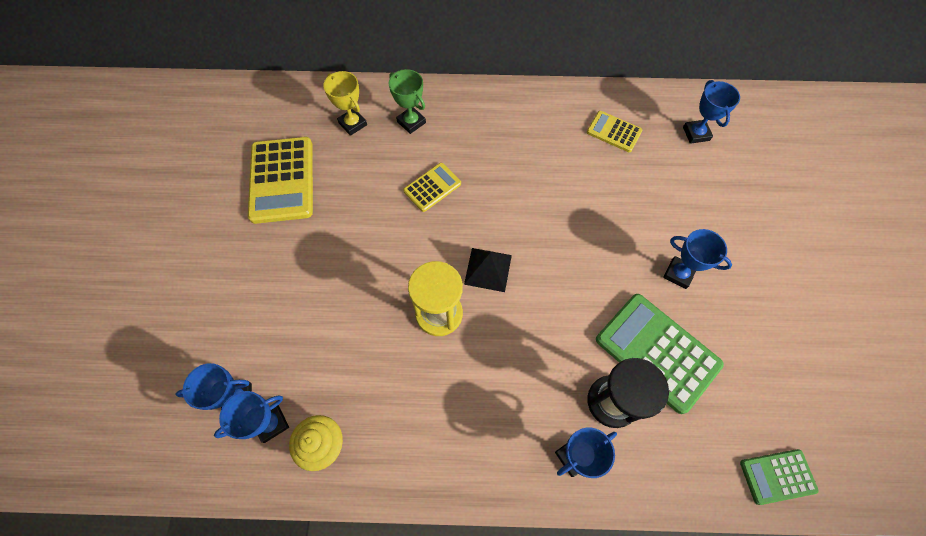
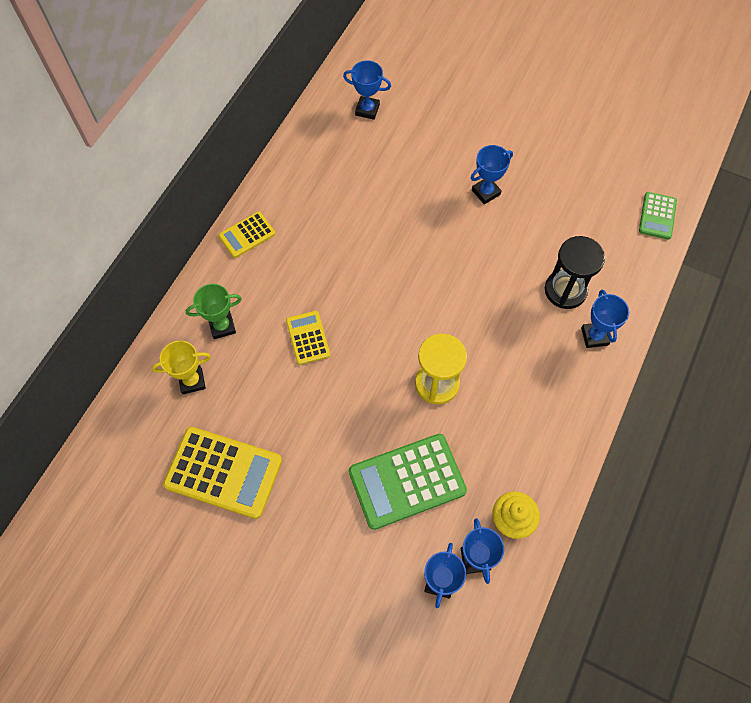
camera: 65 degrees left, 0 degrees up
black pyramid [464,248,512,292] -> none
yellow calculator [587,111,643,152] -> yellow calculator moved to [218,212,275,258]
green calculator [596,294,724,414] -> green calculator moved to [349,434,467,530]

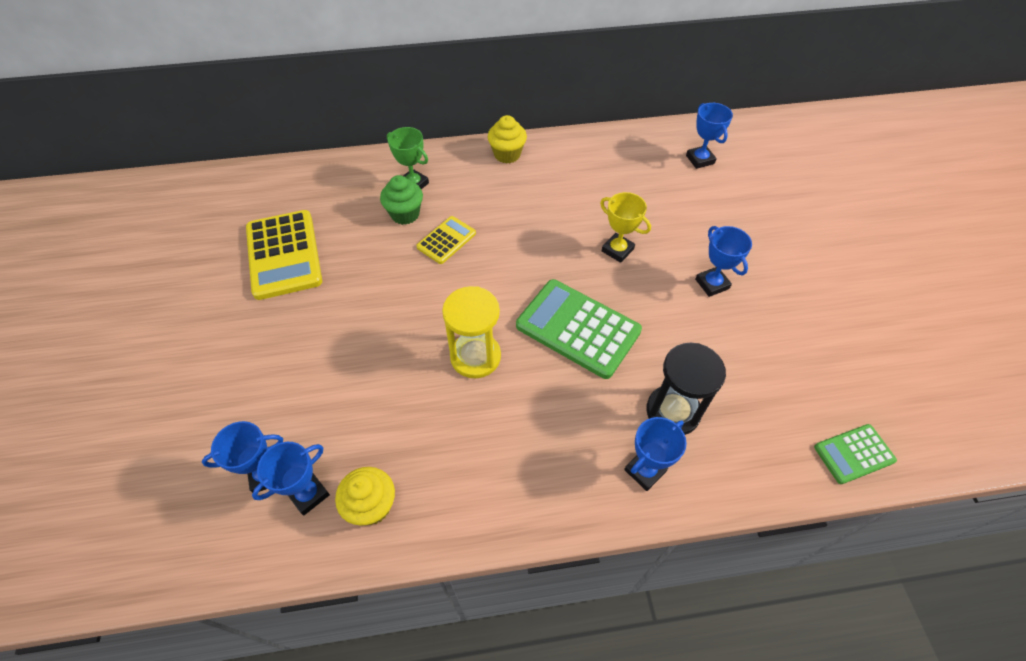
camera: 55 degrees right, 10 degrees down
yellow trophy [152,340,211,394] -> yellow trophy moved to [600,192,651,263]
yellow calculator [218,212,275,258] -> yellow cupcake [488,115,527,164]
green calculator [349,434,467,530] -> green calculator moved to [516,279,642,379]
blue trophy [471,145,513,204] -> blue trophy turned 45 degrees clockwise [695,226,752,297]
none -> green cupcake [380,175,423,225]

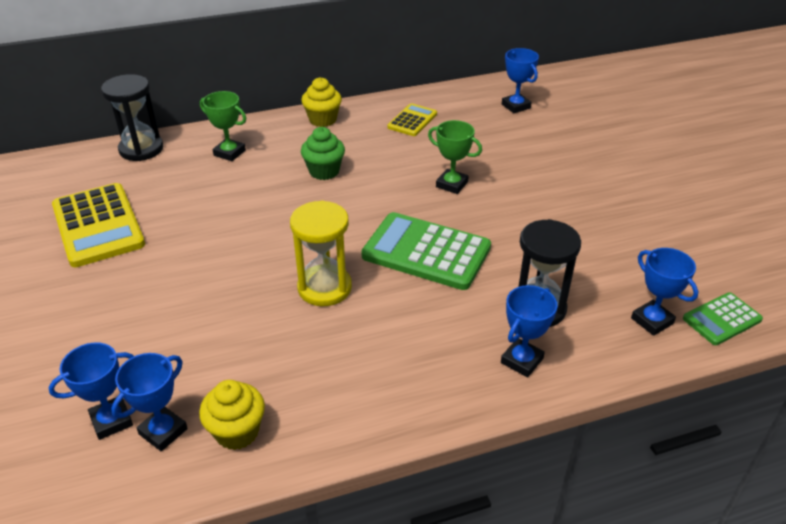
camera: 10 degrees left, 15 degrees down
green cupcake [380,175,423,225] -> green cupcake moved to [301,127,345,180]
yellow calculator [416,216,476,264] -> yellow calculator moved to [388,103,437,136]
yellow trophy [600,192,651,263] -> green trophy [428,120,482,194]
blue trophy [695,226,752,297] -> blue trophy moved to [631,248,698,336]
none -> black hourglass [101,74,163,161]

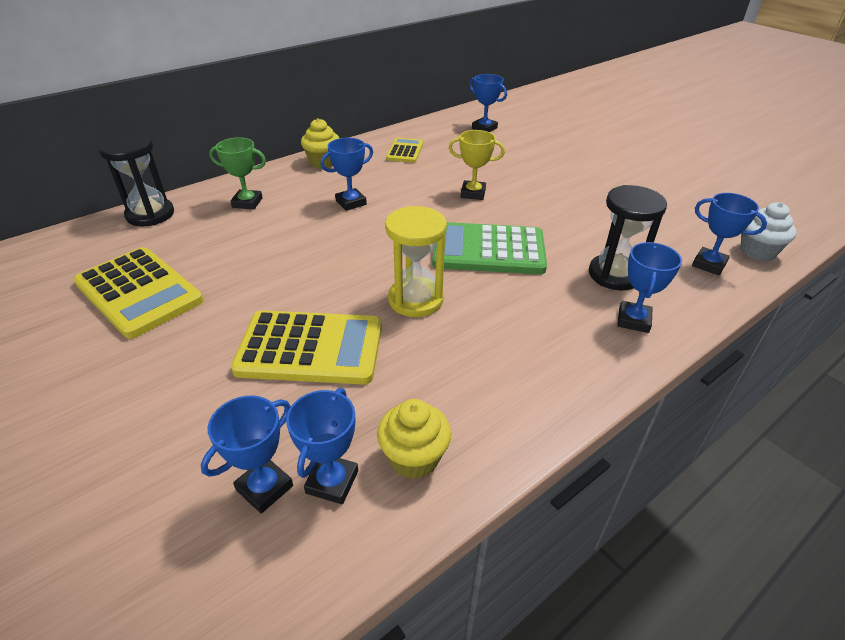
camera: 20 degrees left, 0 degrees up
green cupcake [301,127,345,180] -> blue trophy [321,138,373,211]
green trophy [428,120,482,194] -> yellow trophy [449,130,505,200]
green calculator [683,292,763,345] -> white cupcake [740,202,797,261]
none -> yellow calculator [231,310,382,385]

